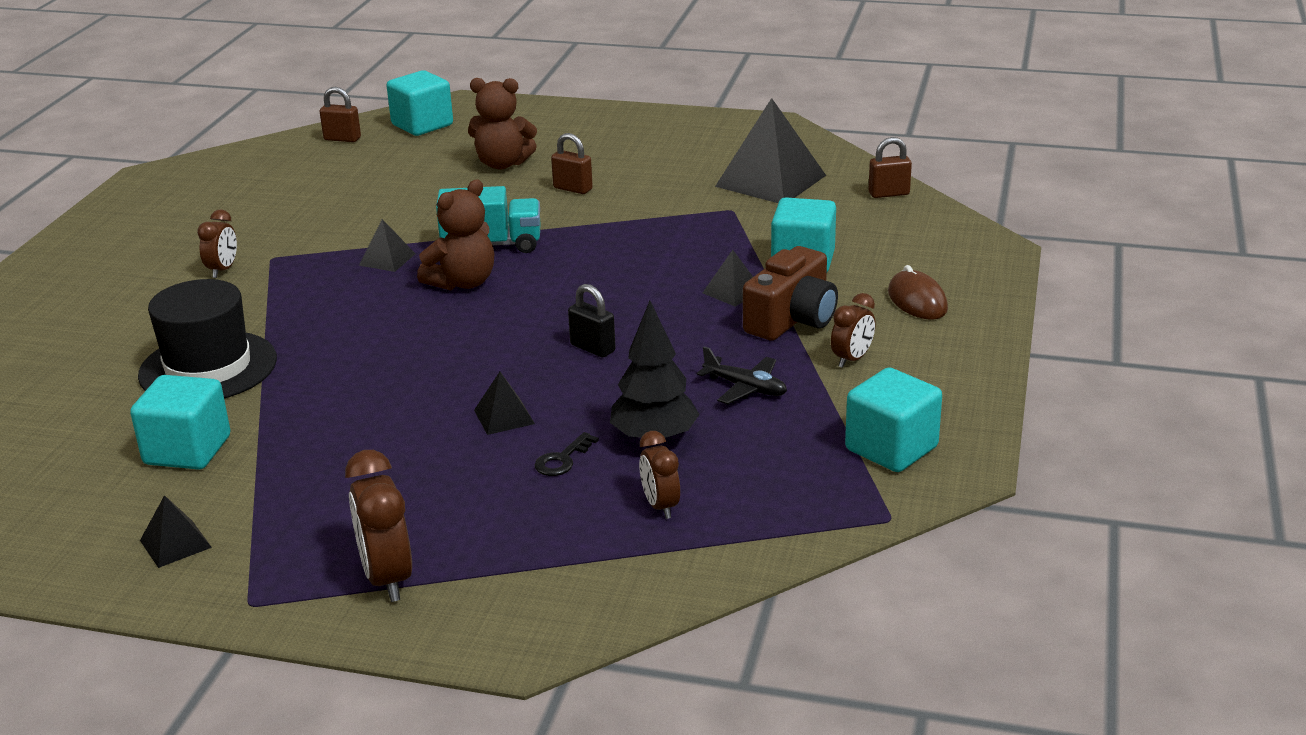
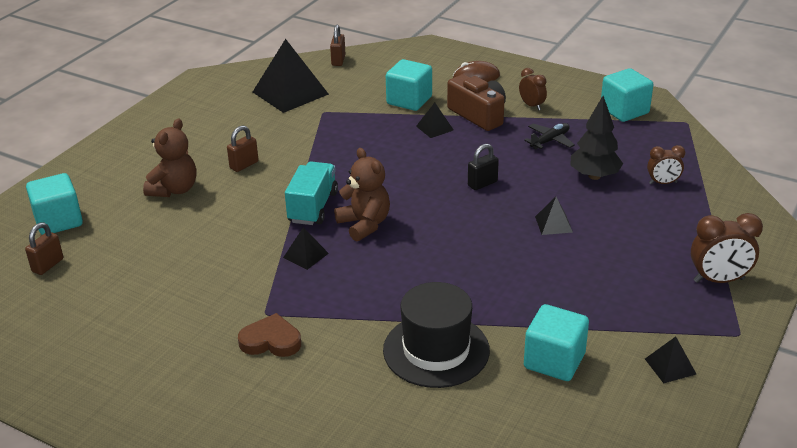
camera: 75 degrees left, 5 degrees up
brown clock [197,210,237,278] -> brown heart [238,313,301,357]
black key [534,432,599,476] -> none

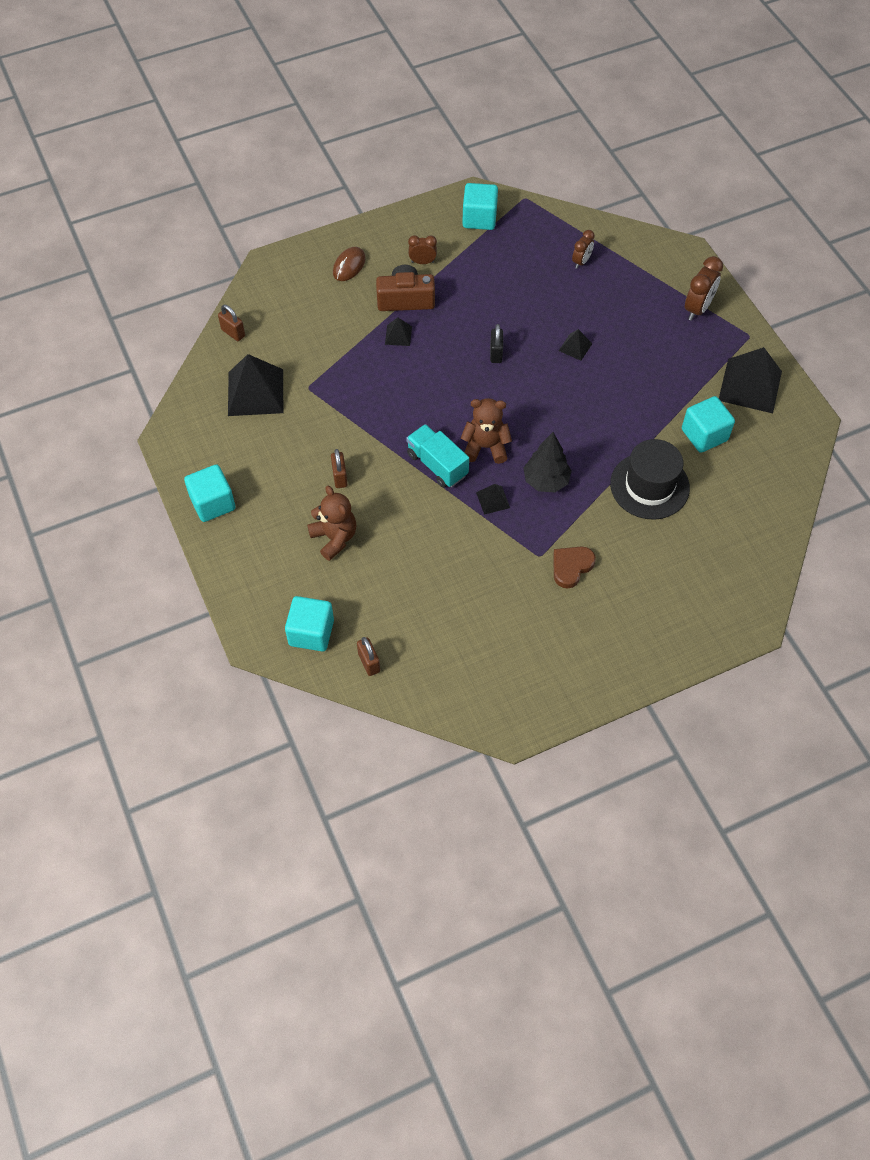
camera: 55 degrees left, 25 degrees up
turquoise cube [386,59,432,111] -> turquoise cube moved to [184,464,236,522]
black plane [524,123,575,150] -> none
black tree [571,96,623,180] -> black tree moved to [523,432,572,492]
black pyramid [645,336,696,383] -> black pyramid [719,347,782,413], size x2.12

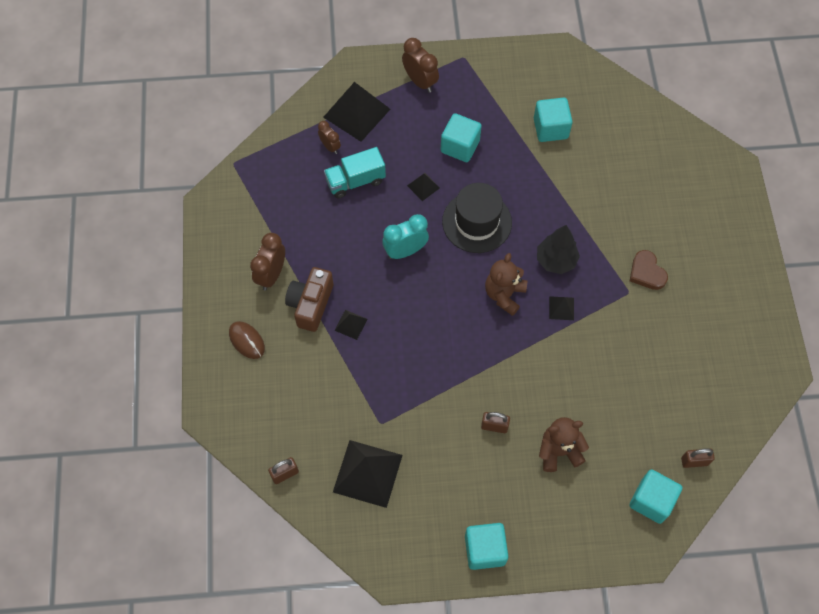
camera: 70 degrees left, 5 degrees up
turquoise truck [407,424,469,488] -> turquoise truck moved to [324,147,386,198]
brown clock [408,235,437,264] -> brown clock [250,233,285,291], size x1.62
turquoise cube [462,183,498,230] -> turquoise cube moved to [441,113,482,162]
black padlock [490,324,503,363] -> turquoise clock [382,214,429,259]
black hat [610,439,690,520] -> black hat moved to [442,183,512,253]
black pyramid [719,347,782,413] -> black pyramid moved to [323,82,390,142]

